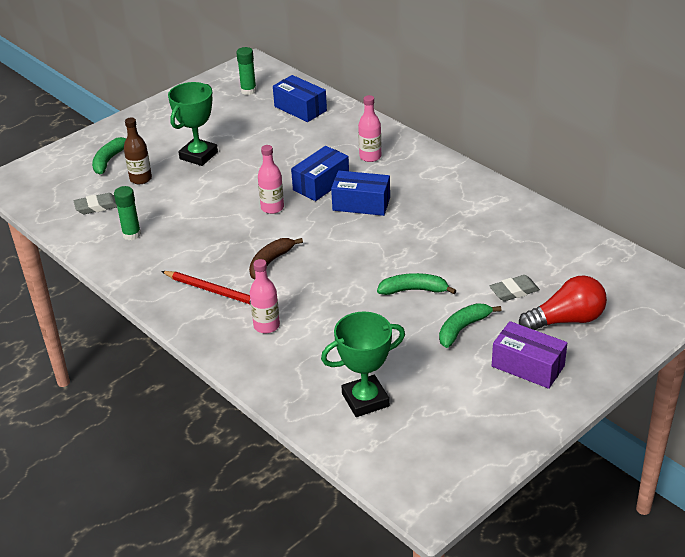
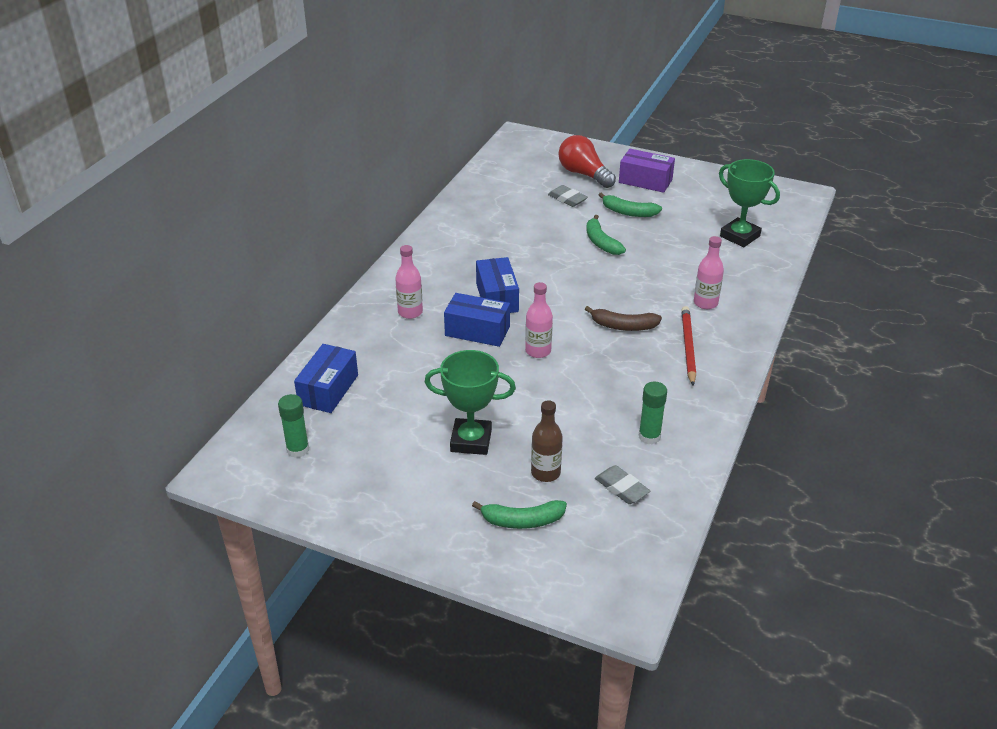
camera: 115 degrees left, 0 degrees up
purple box [492,321,567,389] -> purple box turned 75 degrees counterclockwise [619,149,675,193]

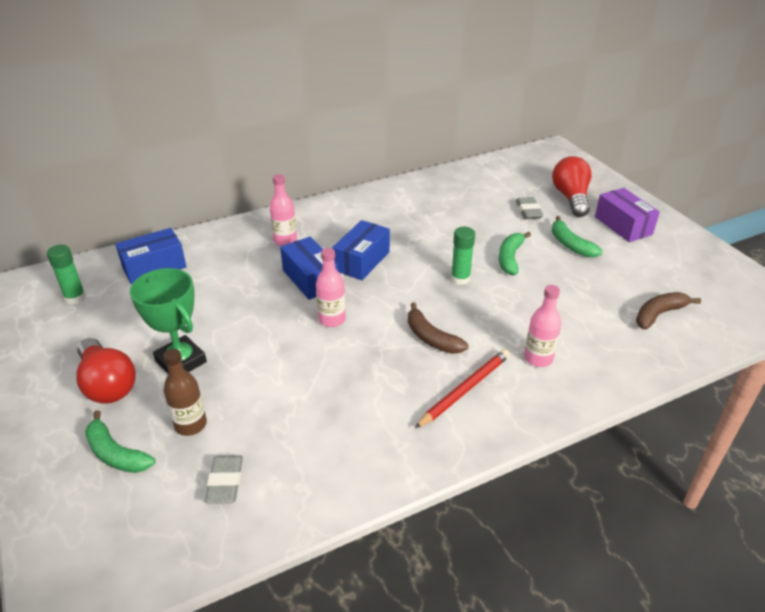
camera: 40 degrees right, 0 degrees up
green glue stick [639,382,667,445] -> green glue stick moved to [451,227,475,285]
green trophy [719,159,780,247] -> brown banana [636,292,701,330]
none -> red light bulb [76,338,136,404]

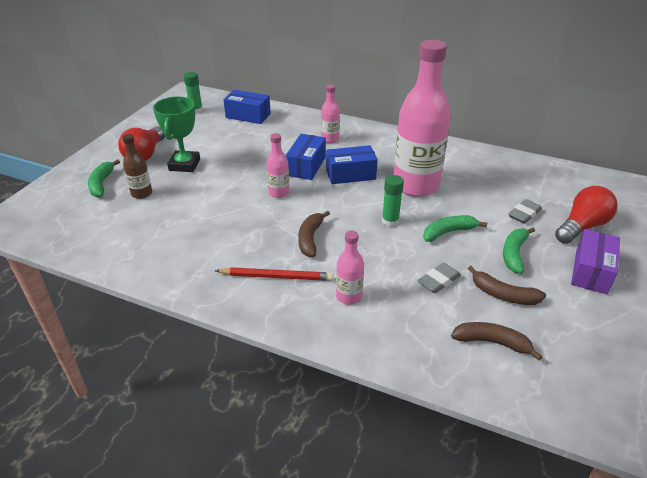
camera: 50 degrees right, 0 degrees up
grey eraser [205,455,243,504] -> grey eraser moved to [417,263,461,293]
none -> pink bottle [394,40,451,197]
none -> brown banana [468,266,546,305]

